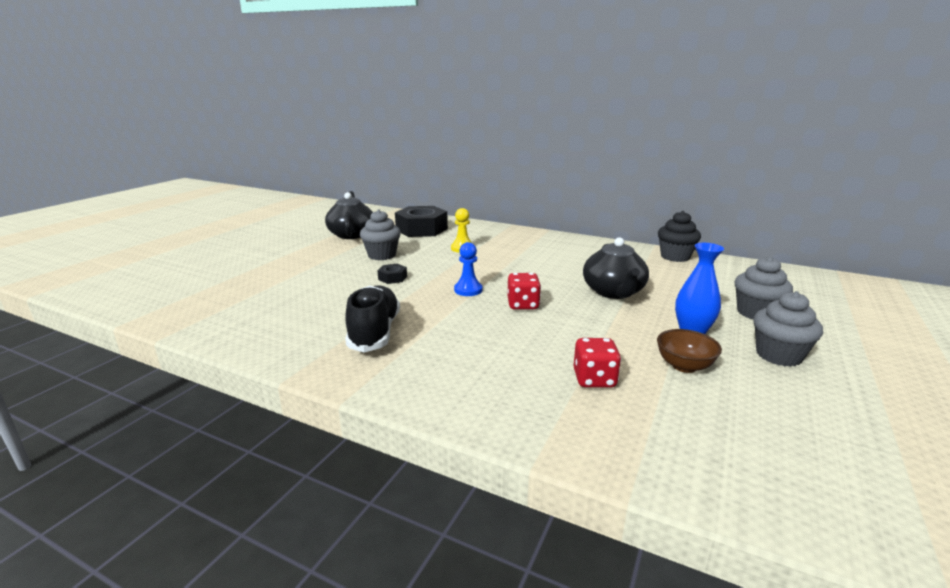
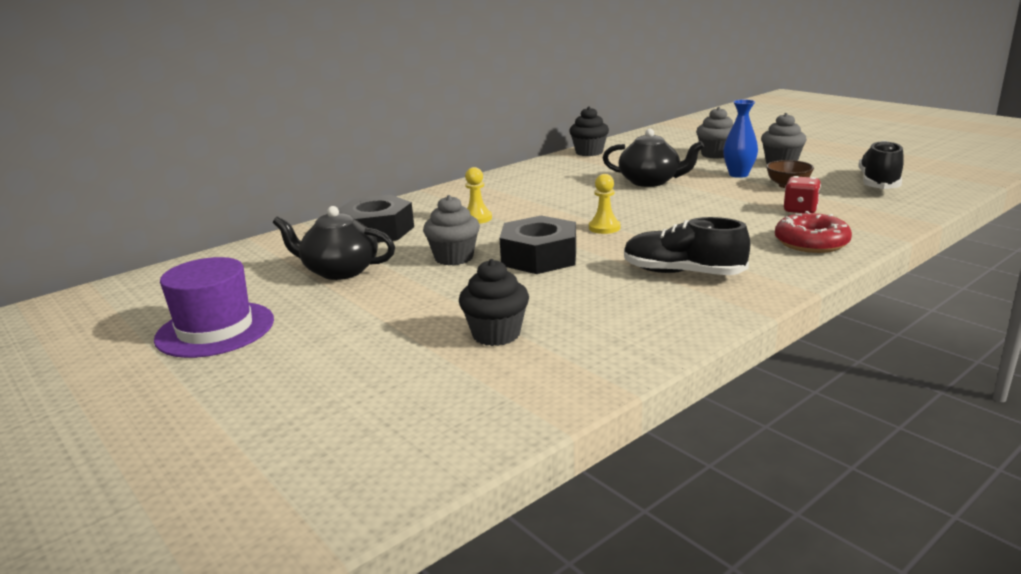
camera: 65 degrees left, 0 degrees up
black nut [377,264,407,284] -> black nut [500,215,576,274], size x2.26
blue pawn [454,242,483,296] -> yellow pawn [589,174,620,234]
red dice [507,273,541,310] -> none
none -> purple hat [154,257,274,358]
none -> black cupcake [459,259,529,346]
none -> red donut [775,211,852,253]
none -> black shoe [858,140,904,189]

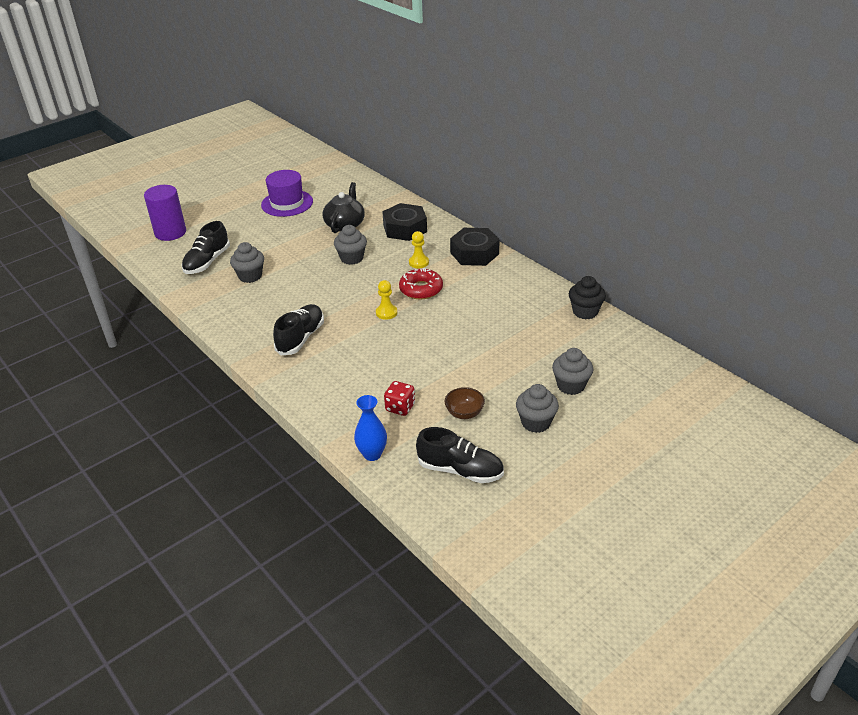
camera: 90 degrees right, 15 degrees up
black cupcake [459,259,529,346] -> grey cupcake [230,242,264,283]
black nut [500,215,576,274] -> black nut moved to [450,228,499,266]
black teapot [603,129,704,187] -> none
blue vase [723,100,758,178] -> blue vase moved to [354,395,387,461]
red donut [775,211,852,253] -> red donut moved to [399,268,443,299]
none -> purple cylinder [144,185,186,241]
none -> black shoe [182,221,230,274]

